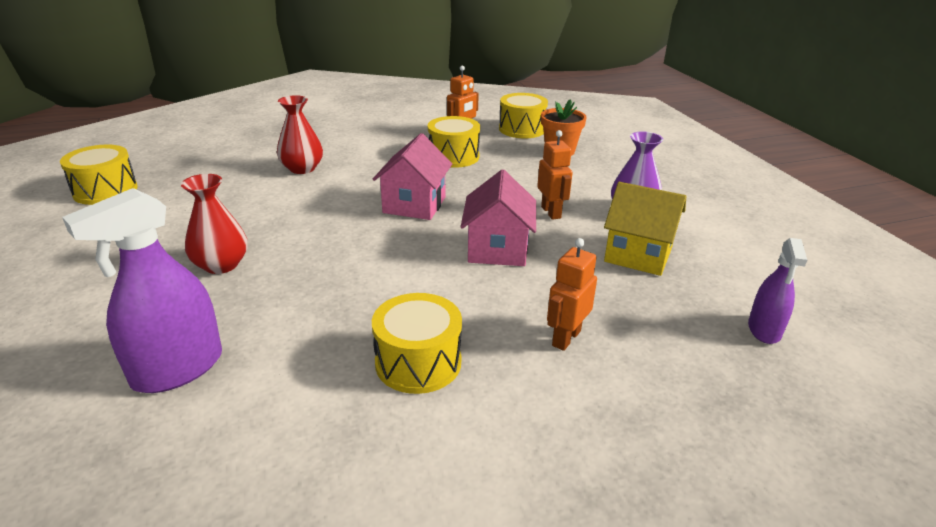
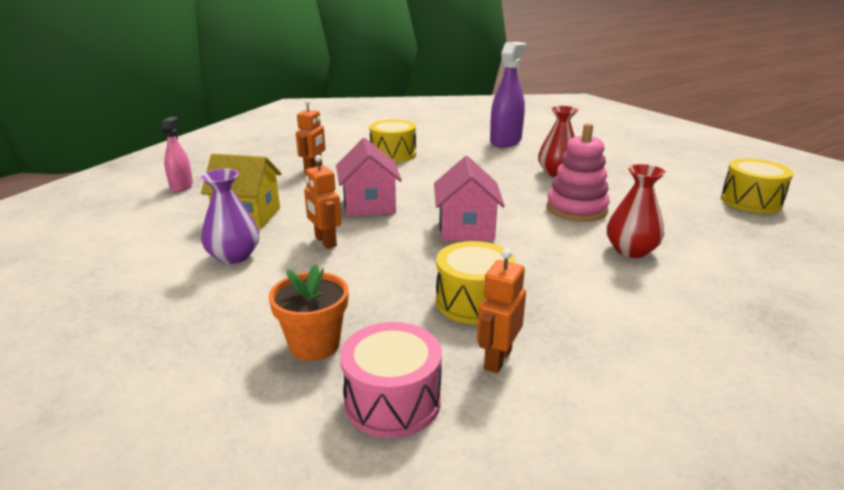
camera: 165 degrees right, 5 degrees down
yellow drum [499,93,548,138] -> pink drum [340,322,442,438]
purple spray bottle [748,238,807,344] -> pink spray bottle [161,117,193,192]
none -> pink stacking toy [547,123,610,222]

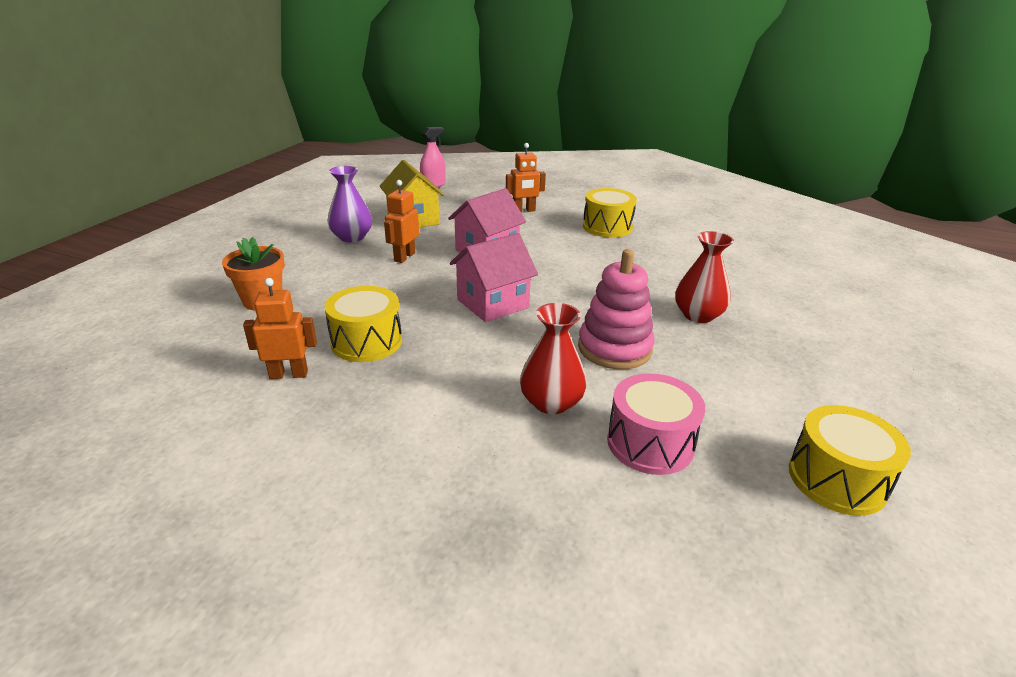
camera: 55 degrees right, 5 degrees up
pink drum [340,322,442,438] -> pink drum moved to [607,373,705,475]
purple spray bottle [490,42,526,148] -> none

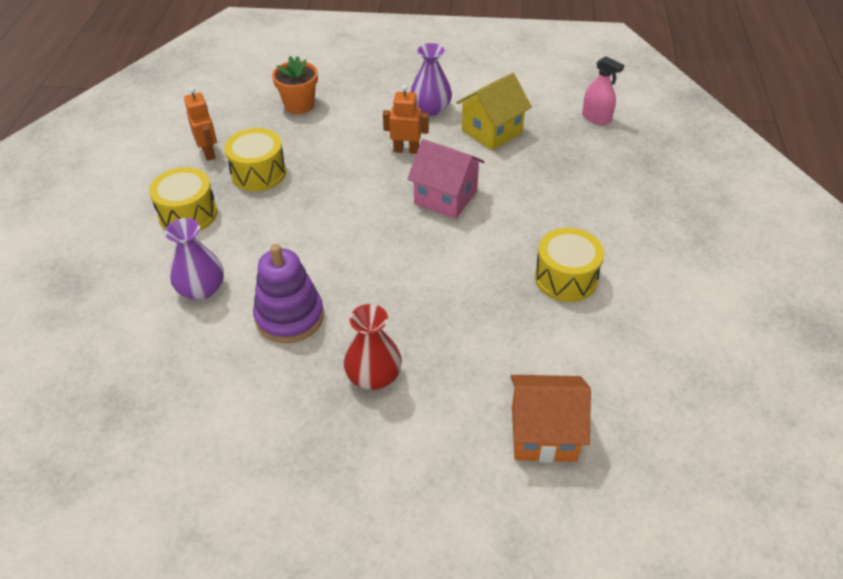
camera: 75 degrees right, 15 degrees up
pink house [450,233,538,322] -> none
orange robot [506,143,546,212] -> none
red vase [520,303,587,414] -> purple vase [165,218,224,300]
pink stacking toy [578,249,655,369] -> purple stacking toy [253,244,324,343]
pink drum [607,373,705,475] -> none
yellow drum [789,405,911,516] -> yellow drum moved to [149,167,217,231]
none -> orange house [510,375,591,463]

